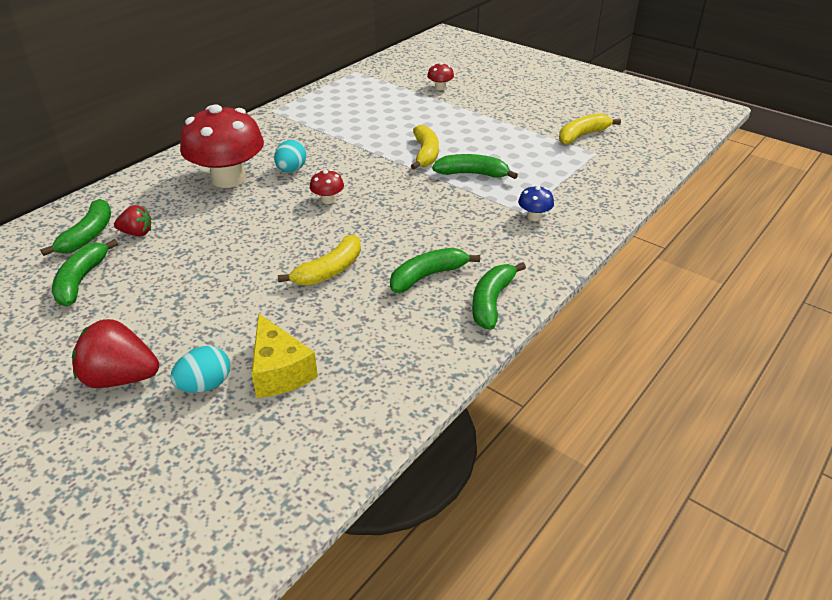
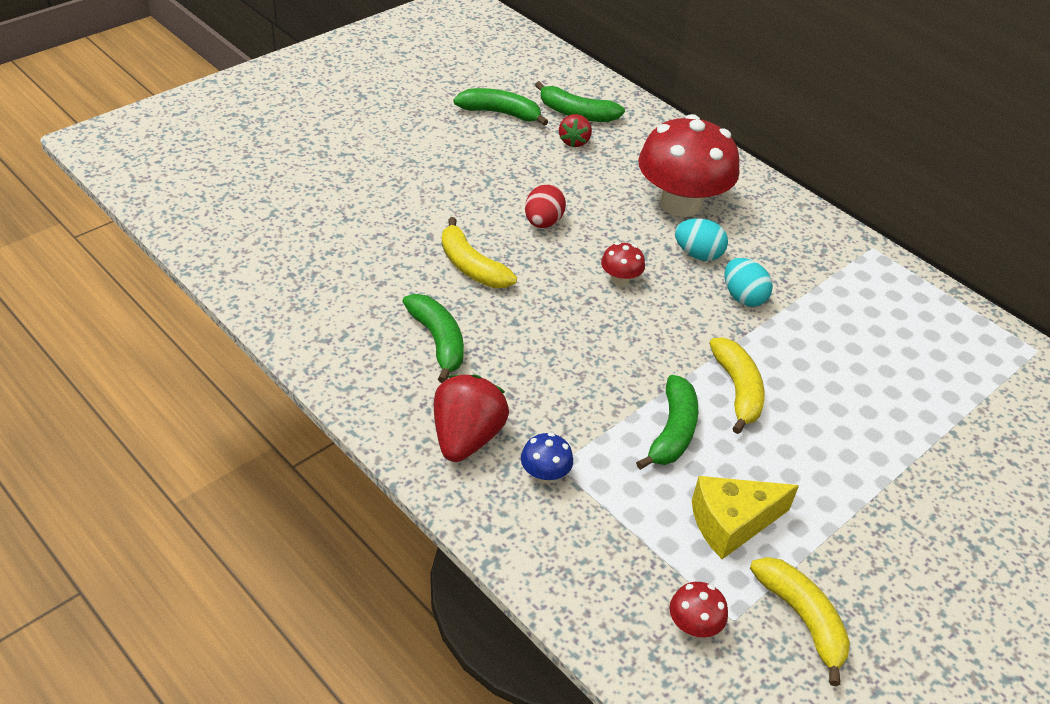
camera: 95 degrees right, 5 degrees up
red strawberry [72,319,159,388] -> red strawberry moved to [434,374,509,462]
turquoise egg [170,346,230,393] -> turquoise egg moved to [725,258,773,307]
yellow cheese [251,313,318,398] -> yellow cheese moved to [692,476,799,559]
yellow banana [411,125,439,170] -> yellow banana turned 105 degrees counterclockwise [709,338,765,434]
red mushroom [427,62,454,90] -> red mushroom moved to [669,582,728,637]
green banana [472,262,526,330] -> none
none -> red egg [525,185,566,228]

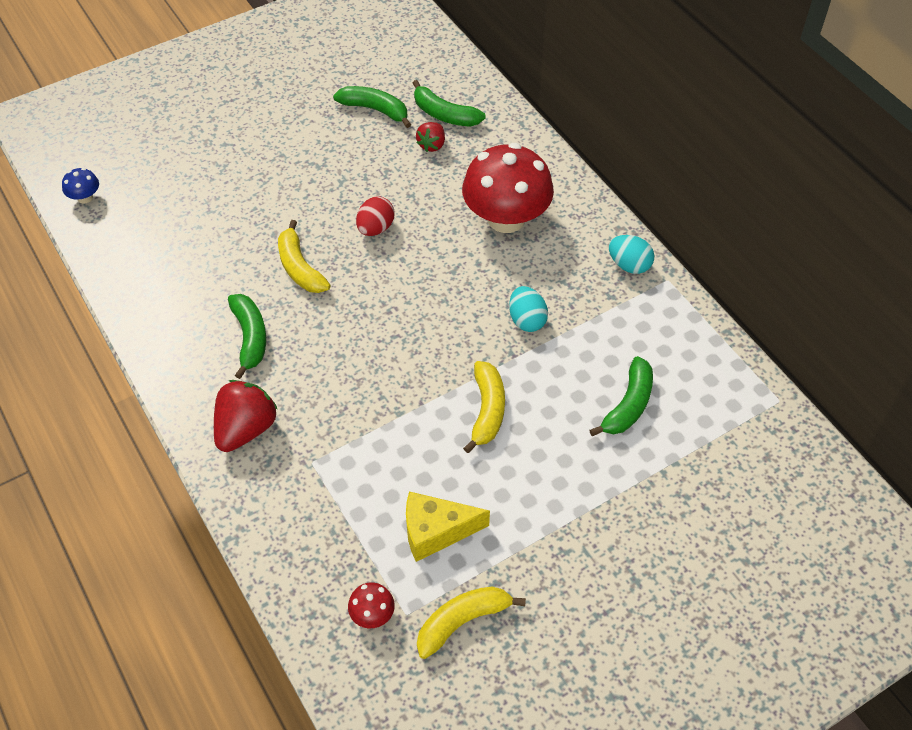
camera: 15 degrees right, 10 degrees up
blue mushroom [521,432,573,484] -> blue mushroom moved to [62,168,99,204]
red mushroom [601,242,645,286] -> none
green banana [636,375,698,470] -> green banana moved to [589,356,653,436]
turquoise egg [675,218,728,261] -> turquoise egg moved to [609,235,654,274]
yellow banana [750,557,850,686] -> yellow banana turned 105 degrees counterclockwise [417,586,526,659]

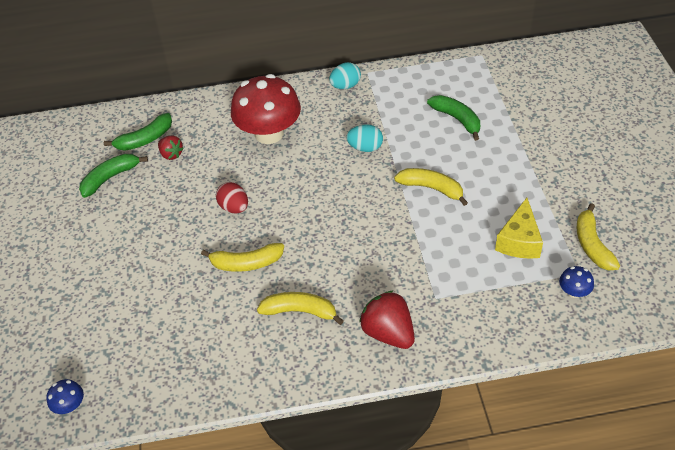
camera: 65 degrees left, 5 degrees down
green banana [228,294,266,379] -> yellow banana [257,292,344,325]
red mushroom [348,582,395,628] -> blue mushroom [559,266,594,298]

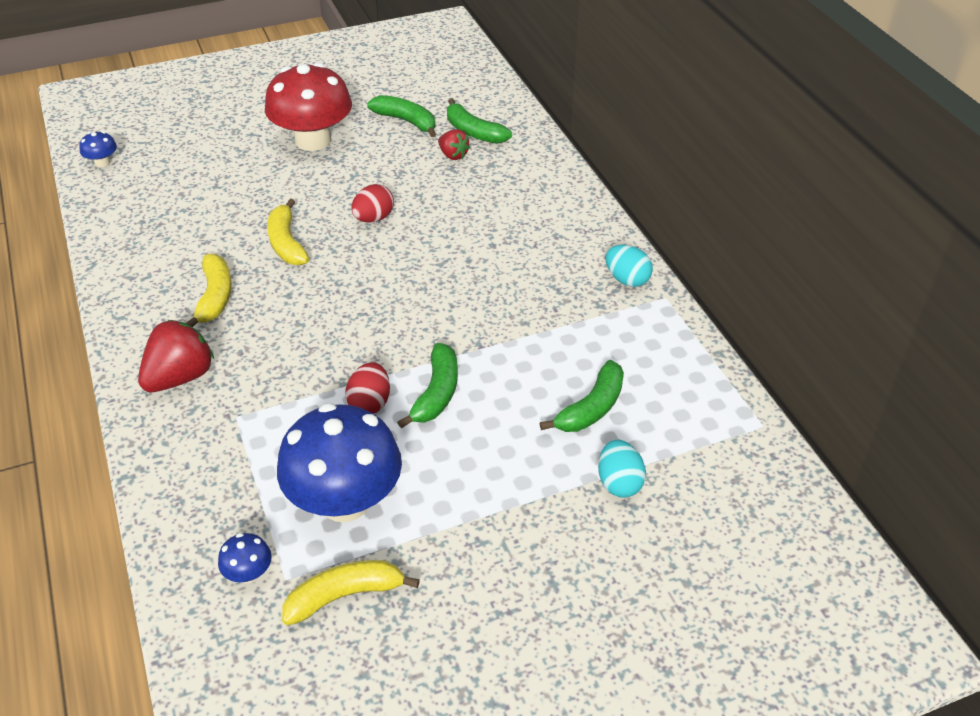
camera: 75 degrees right, 5 degrees down
red strawberry [158,136,184,160] -> red strawberry turned 75 degrees counterclockwise [438,129,470,160]
red mushroom [231,74,301,144] -> red mushroom moved to [265,63,352,151]
turquoise egg [346,124,383,152] -> turquoise egg moved to [598,440,646,498]
yellow banana [394,168,468,206] -> green banana [397,343,458,428]
yellow cheese [495,198,543,259] -> blue mushroom [277,403,402,522]
none -> red egg [345,362,390,414]

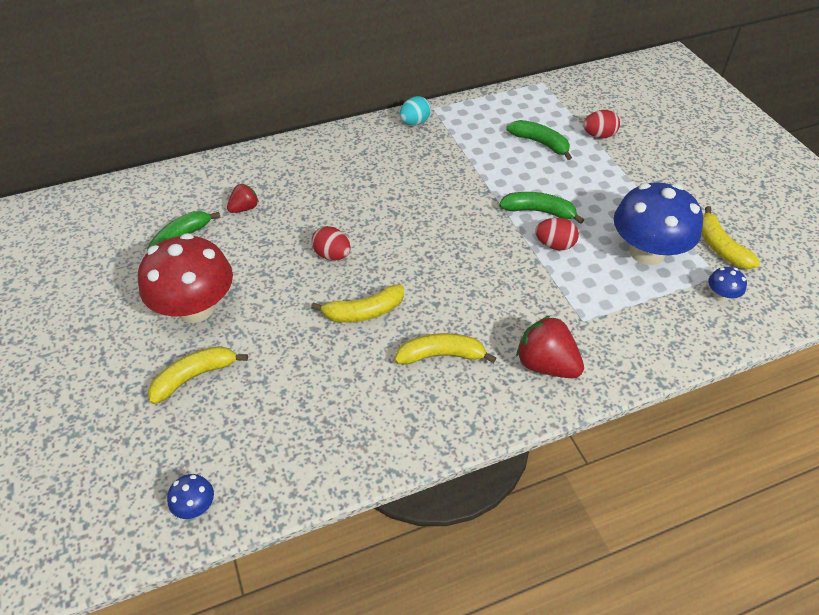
camera: 90 degrees left, 5 degrees up
green banana [447,98,512,144] -> none
turquoise egg [598,440,646,498] -> red egg [583,110,620,138]
none -> yellow banana [148,346,248,404]

